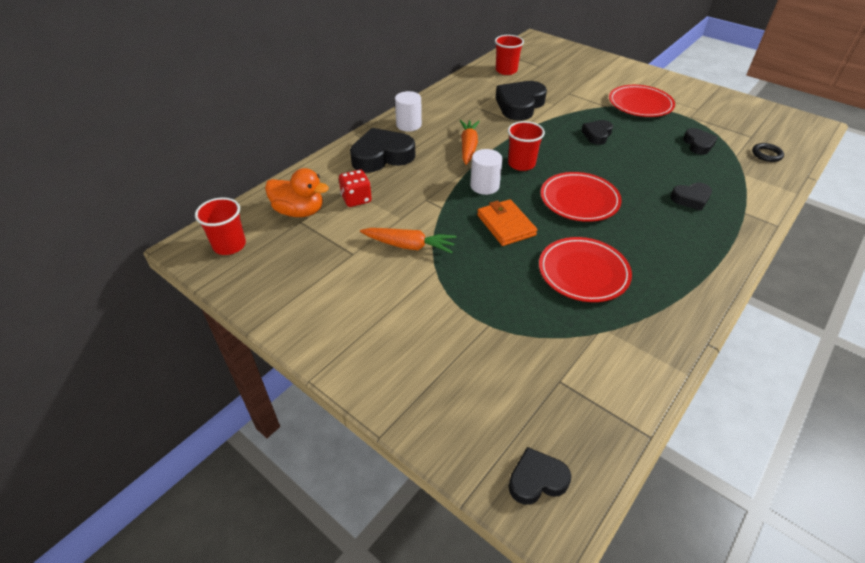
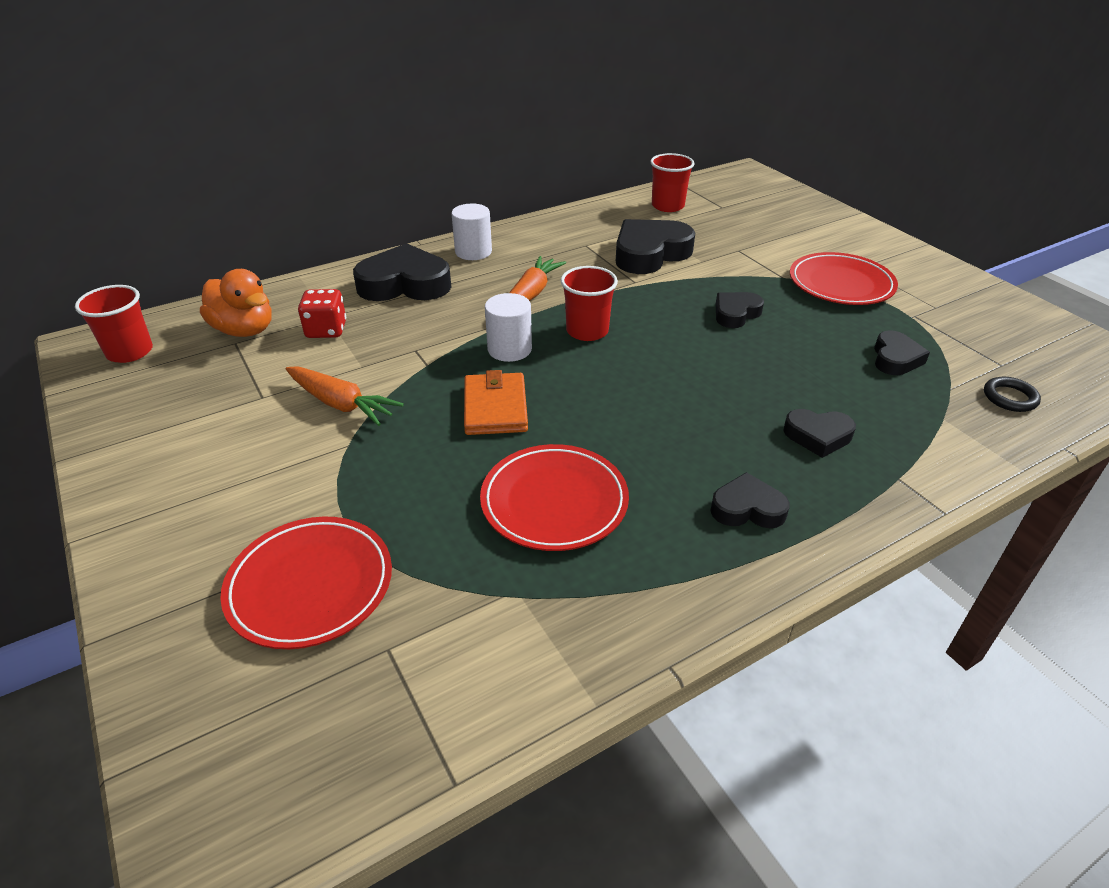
camera: 20 degrees right, 5 degrees down
black heart [508,447,571,505] -> black heart moved to [710,472,790,528]
red plate [541,172,622,222] -> red plate moved to [220,517,392,649]

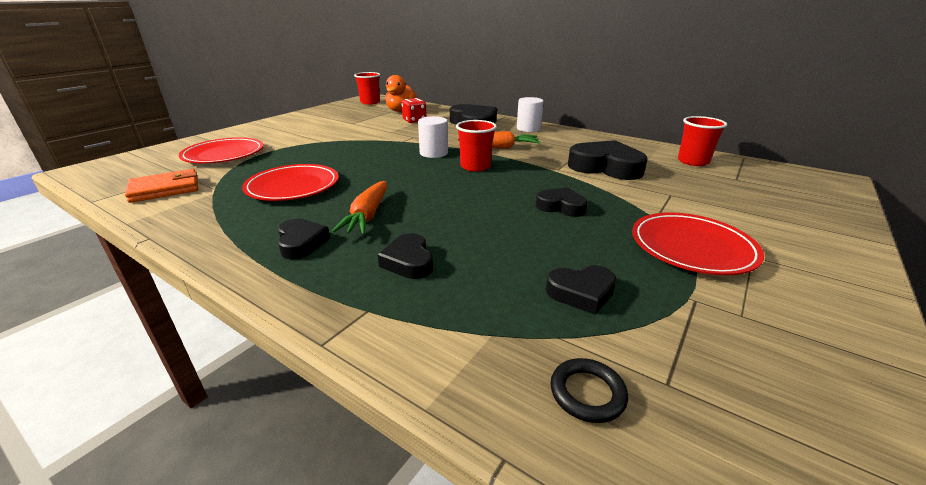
camera: 65 degrees right, 10 degrees down
orange carrot [285,366,404,426] -> orange carrot moved to [331,181,387,235]
orange wallet [464,370,528,435] -> orange wallet moved to [125,169,198,203]

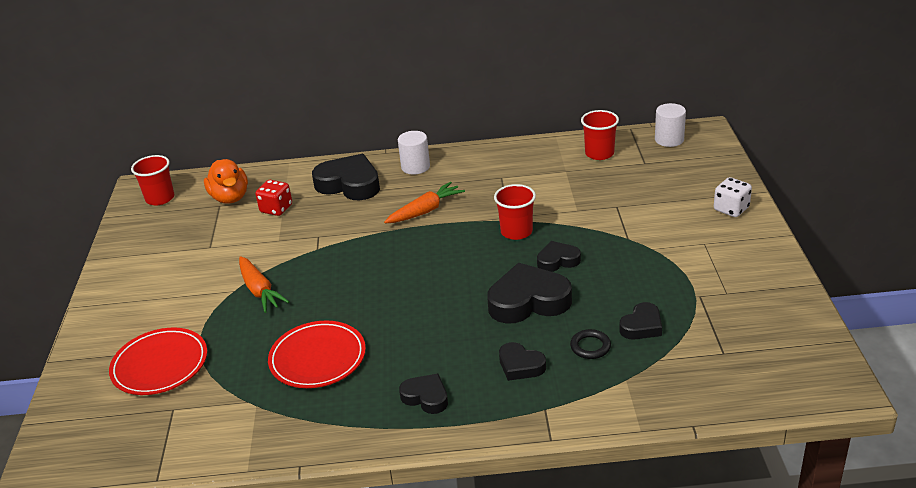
camera: 35 degrees left, 5 degrees up
orange wallet [125,169,198,203] -> none
orange carrot [331,181,387,235] -> orange carrot moved to [239,256,289,313]
white cylinder [418,116,448,158] -> white cylinder moved to [655,103,686,147]
red cup [456,120,497,172] -> red cup moved to [494,184,536,240]
black ring [551,358,628,423] -> black ring moved to [570,329,611,359]
black heart [568,140,648,180] -> black heart moved to [487,263,572,324]
red plate [632,212,764,275] -> none
none -> white dice [714,177,752,217]

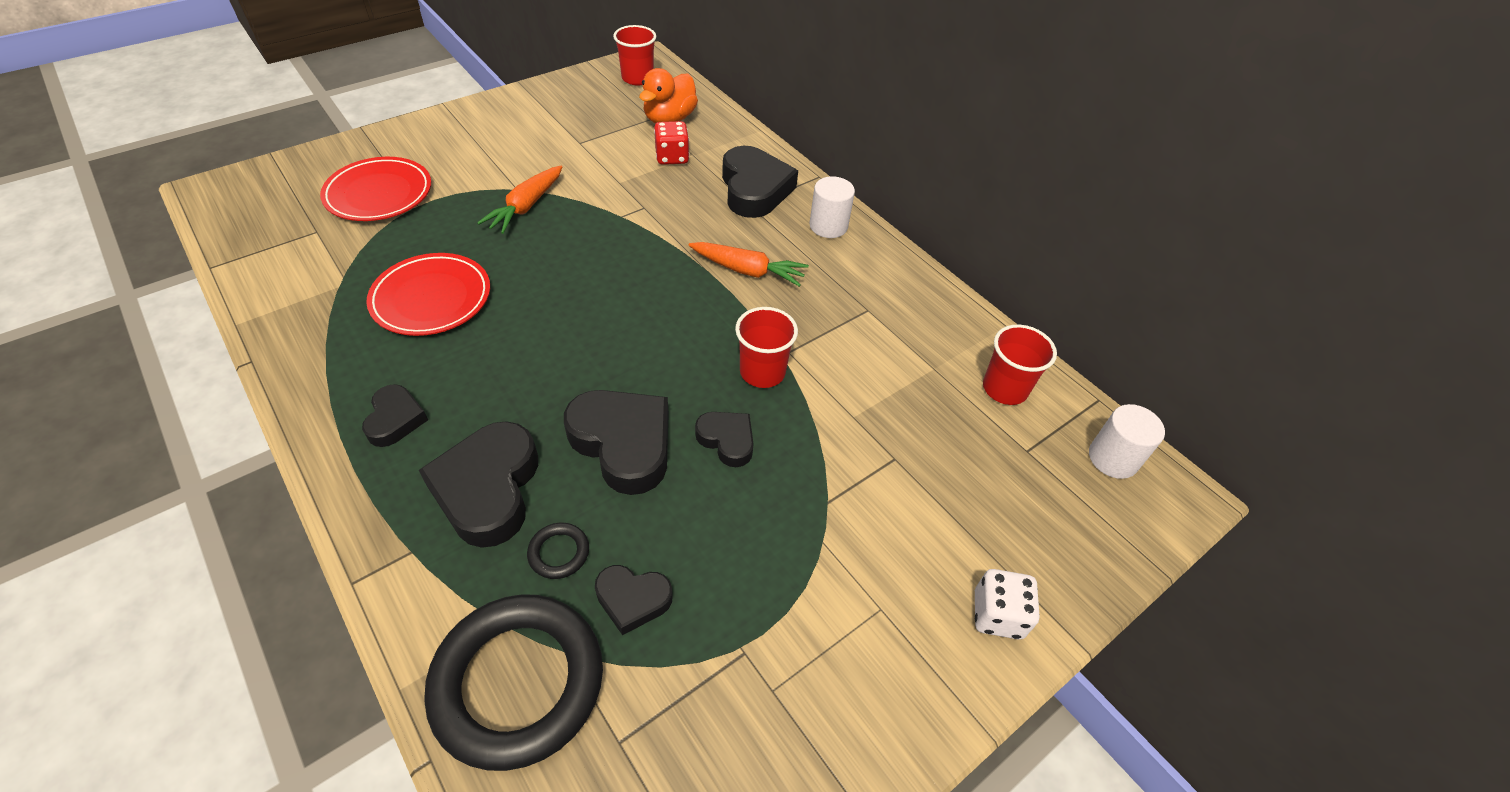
camera: 50 degrees right, 15 degrees up
black heart [499,342,546,381] -> black heart [419,421,538,548], size x1.81
none -> black ring [424,594,603,771]

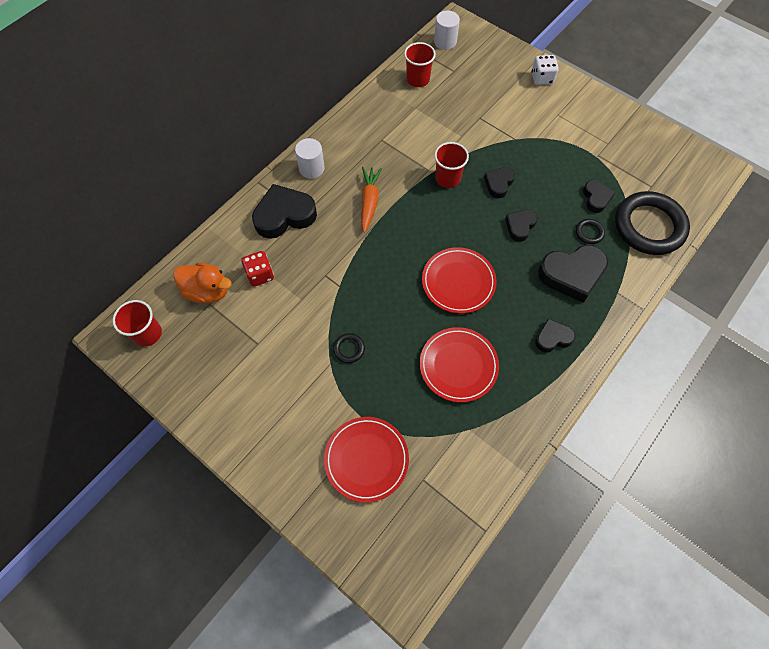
camera: 100 degrees left, 15 degrees up
orange carrot [477,166,562,234] -> black ring [333,333,365,363]
black heart [564,390,669,495] -> black heart [505,210,538,242], size x0.55
none -> red plate [422,247,497,314]

